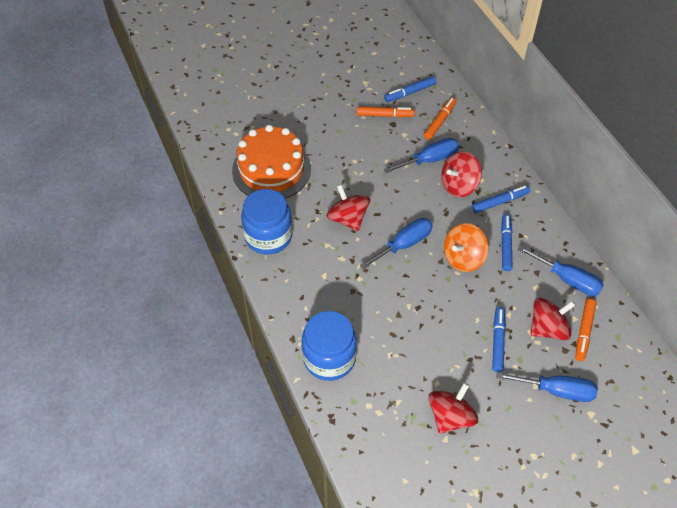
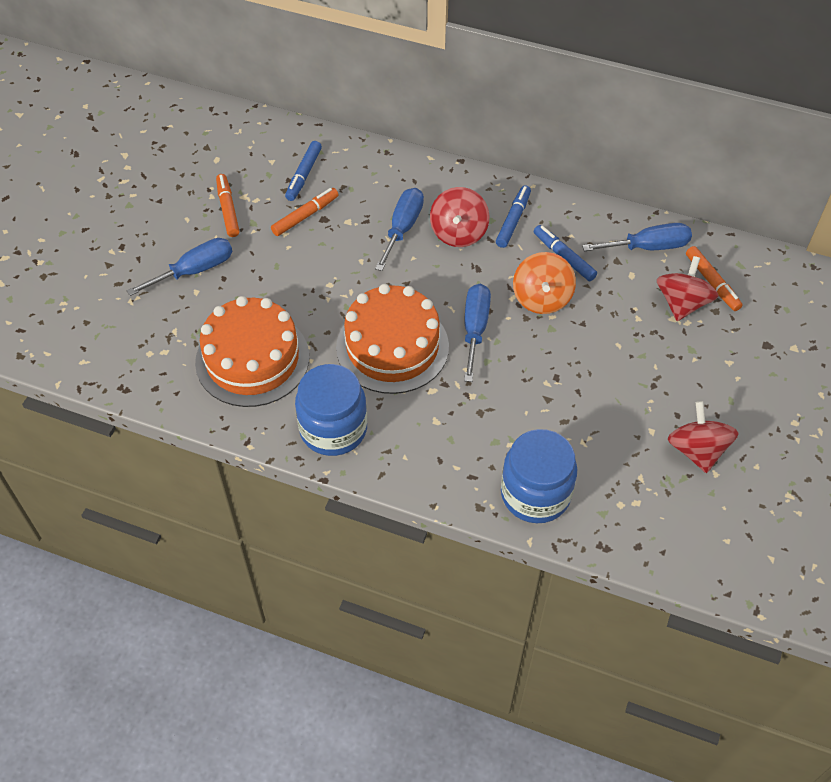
camera: 45 degrees left, 0 degrees up
red spinning top [327,184,370,231] -> orange cake [336,284,449,394]
orange marker [424,97,457,140] -> orange marker moved to [216,174,240,237]
blue marker [492,307,506,372] -> none
blue screwdriver [496,372,598,402] -> blue screwdriver moved to [127,238,232,296]

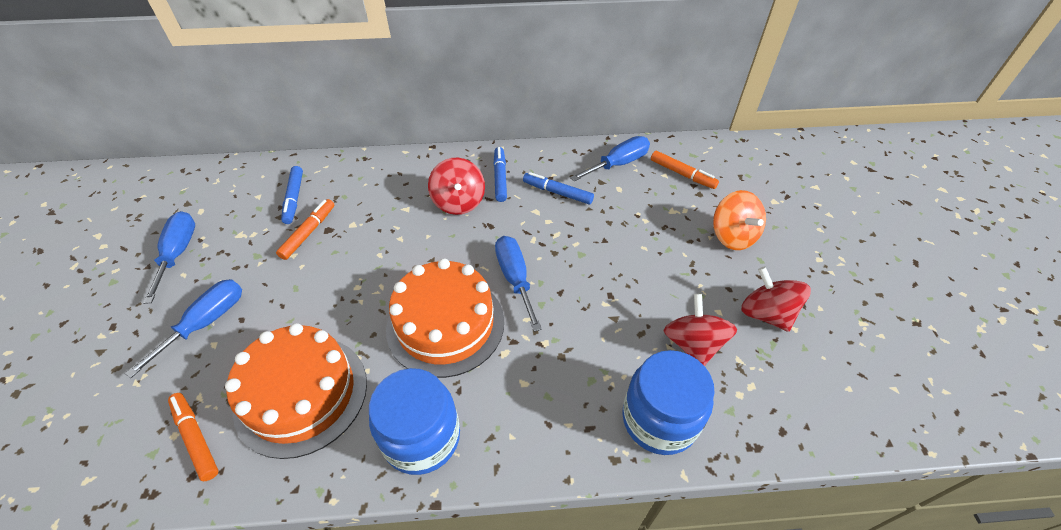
camera: 25 degrees left, 5 degrees down
orange marker [216,174,240,237] -> orange marker moved to [168,393,219,481]
blue screwdriver [375,188,424,271] -> blue screwdriver moved to [143,211,195,304]
orange spinning top [513,252,576,314] -> orange spinning top moved to [713,190,766,250]
red spinning top [657,256,718,321] -> red spinning top moved to [664,294,737,366]

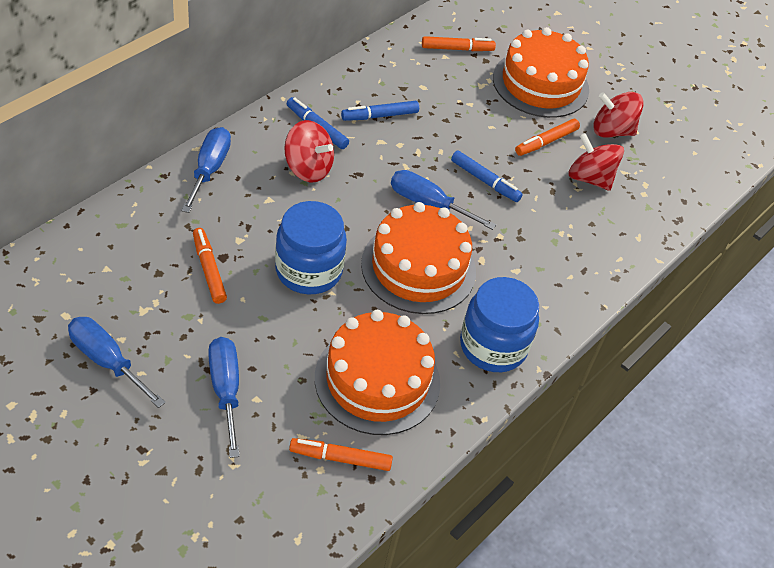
camera: 50 degrees left, 0 degrees up
blue marker [281,166,303,224] -> blue marker moved to [451,151,523,202]
blue screwdriver [570,136,650,181] -> blue screwdriver moved to [181,127,231,213]
blue jar [622,350,715,455] -> blue jar moved to [275,201,347,294]
orange spinning top [713,190,766,250] -> orange cake [493,27,589,118]
none -> orange marker [515,119,580,156]

